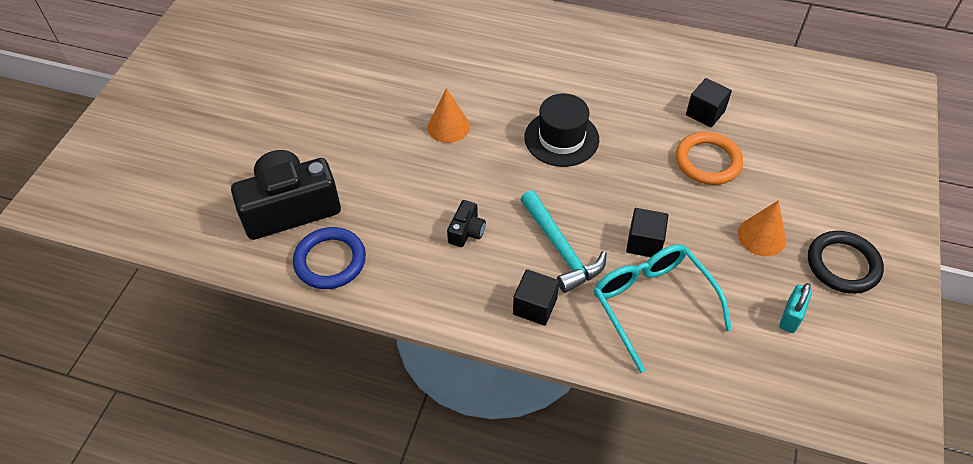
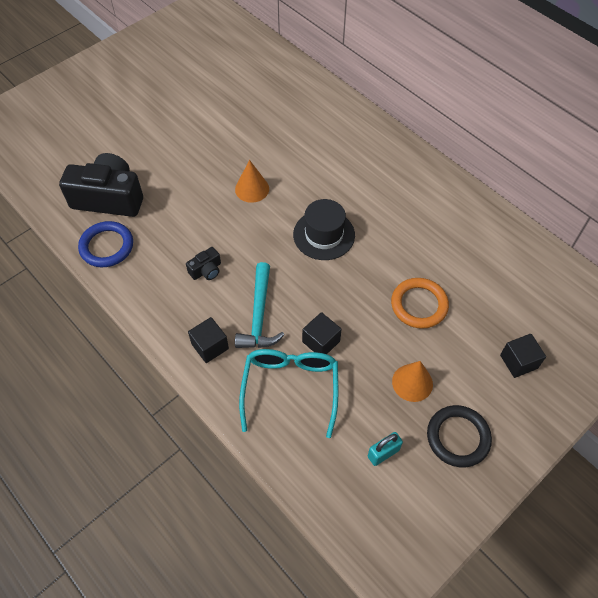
camera: 30 degrees right, 5 degrees up
black cube [686,78,732,127] -> black cube moved to [500,334,546,378]

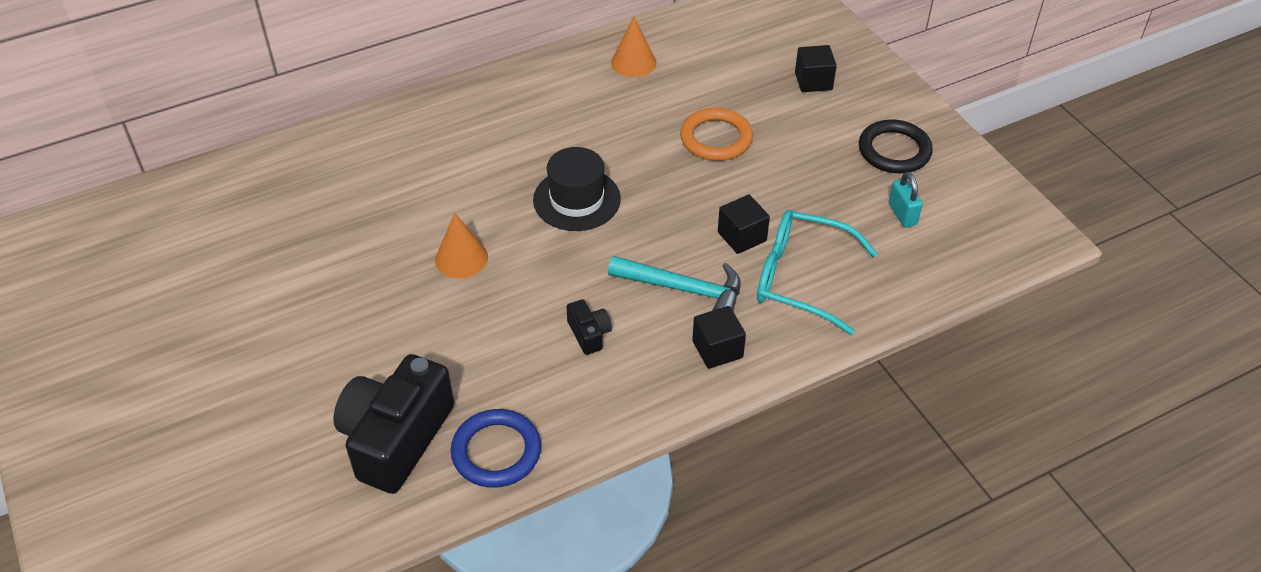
camera: 75 degrees left, 10 degrees down
orange cone [392,361,433,402] -> orange cone moved to [611,17,656,77]

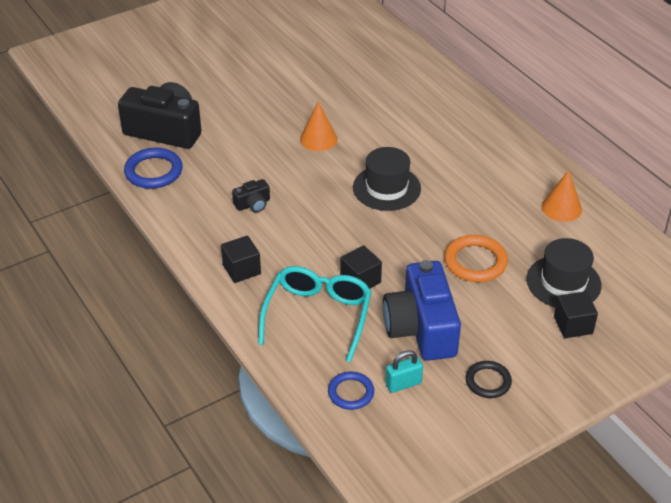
camera: 85 degrees right, 5 degrees down
turquoise hammer [608,256,741,311] -> none
black ring [859,119,933,173] -> black ring [466,361,512,398], size x0.66
none -> blue ring [328,372,374,410]
none -> blue camera [383,260,461,361]
none -> black hat [526,238,601,307]

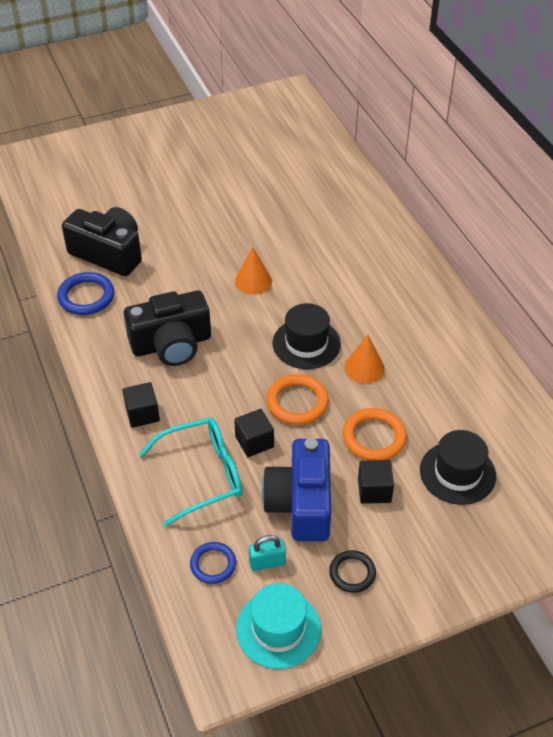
camera: 10 degrees right, 5 degrees up
black camera [232,179,270,212] -> black camera [124,291,211,366], size x2.28
turquoise glasses [258,266,372,363] -> turquoise glasses turned 45 degrees clockwise [139,417,242,526]
orange cone [542,170,582,222] -> orange cone moved to [344,334,385,384]
black cube [554,291,598,338] -> black cube moved to [358,460,394,504]
none -> turquoise hat [236,583,321,669]
none -> orange ring [266,374,329,425]

